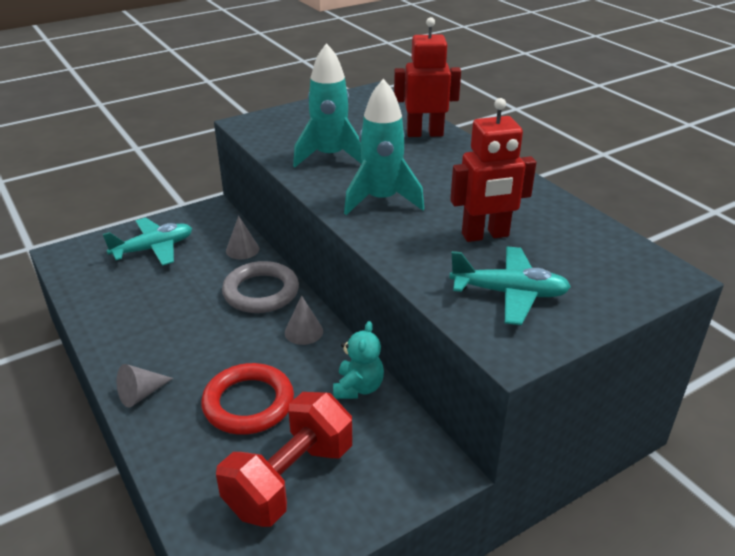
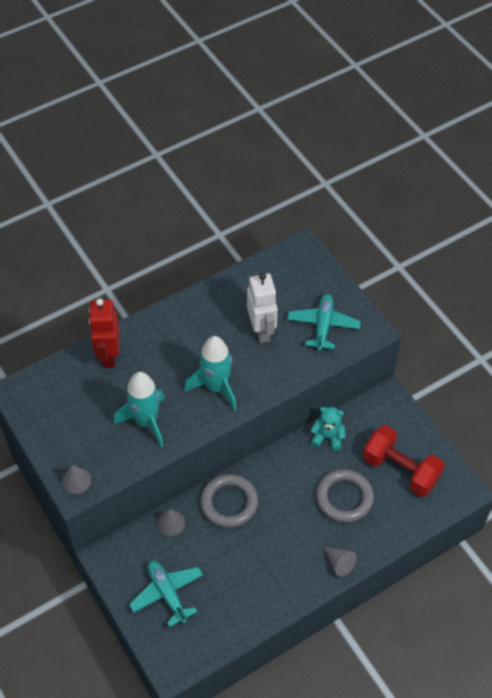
camera: 90 degrees left, 20 degrees up
red ring [201,363,294,435] -> grey ring [316,469,374,523]
grey cone [285,295,323,345] -> grey cone moved to [62,465,91,494]
red robot [450,98,536,242] -> white robot [247,273,278,343]

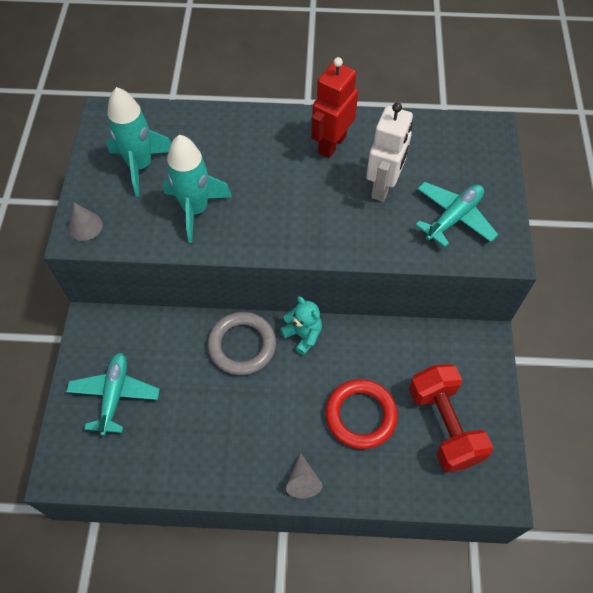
camera: 35 degrees right, 5 degrees up
red robot [89,298,119,368] -> red robot moved to [311,57,358,158]
grey cone [158,509,185,536] -> none
turquoise rocket [184,336,237,411] -> turquoise rocket moved to [107,87,171,197]
turquoise teddy bear [311,407,346,451] -> turquoise teddy bear moved to [280,296,322,355]
grey ring [316,469,374,523] -> red ring [325,379,398,449]

